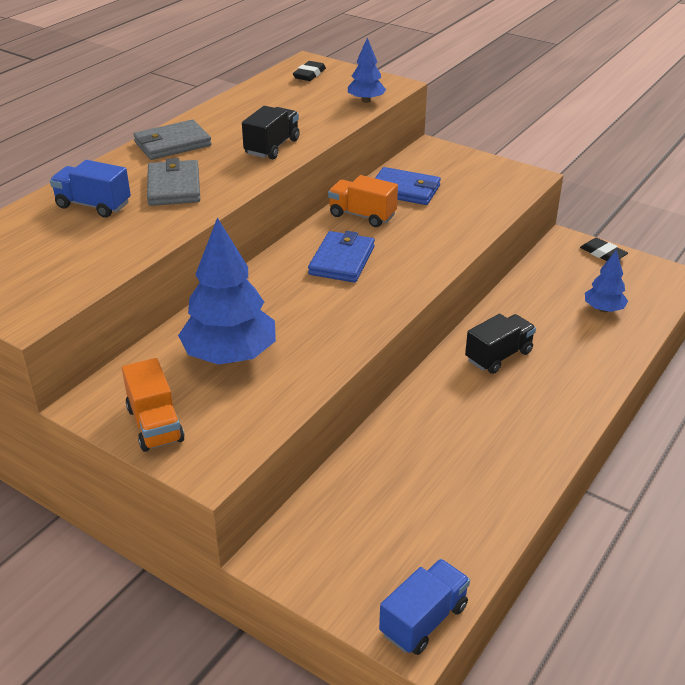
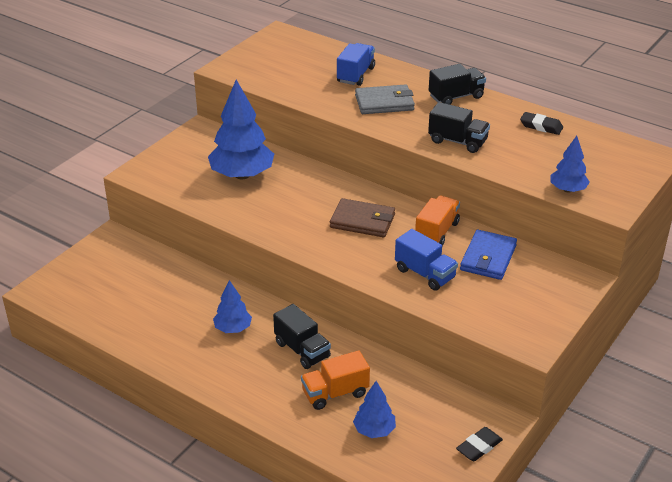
camera: 90 degrees right, 0 degrees up
orange truck [122,358,185,452] -> orange truck moved to [301,351,370,410]
grey wallet [133,120,212,160] -> black truck [429,64,486,105]
black eraser [293,61,326,81] -> black eraser moved to [520,112,563,135]
blue wallet [308,231,375,283] -> brown wallet [330,198,395,237]
blue truck [379,559,470,655] -> blue truck moved to [395,229,458,291]
none -> blue tree [213,280,252,333]

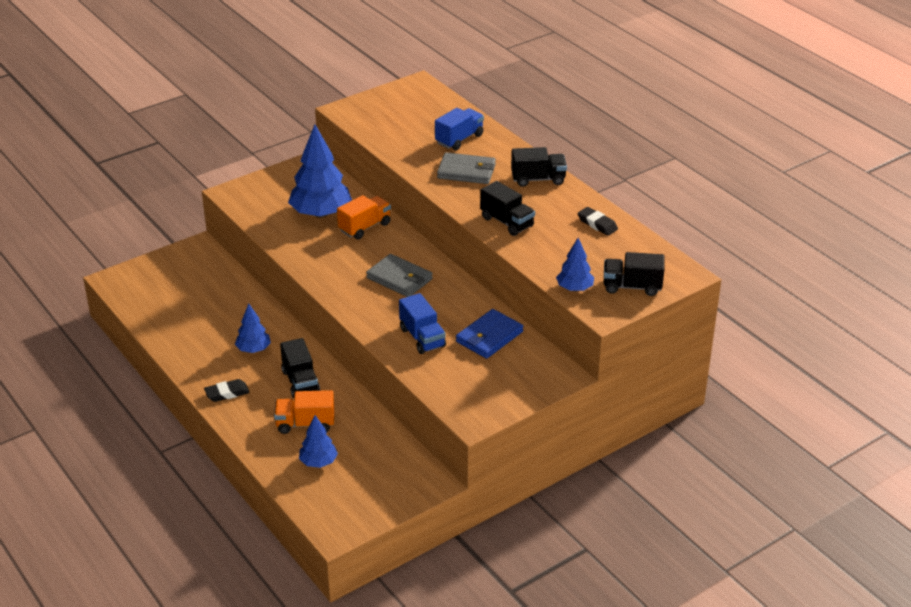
camera: 20 degrees right, 0 degrees up
brown wallet [330,198,395,237] -> grey wallet [366,254,433,297]
orange truck [415,195,460,246] -> orange truck moved to [337,195,391,240]
black eraser [456,427,503,461] -> black eraser moved to [204,379,250,402]
none -> black truck [604,252,664,296]

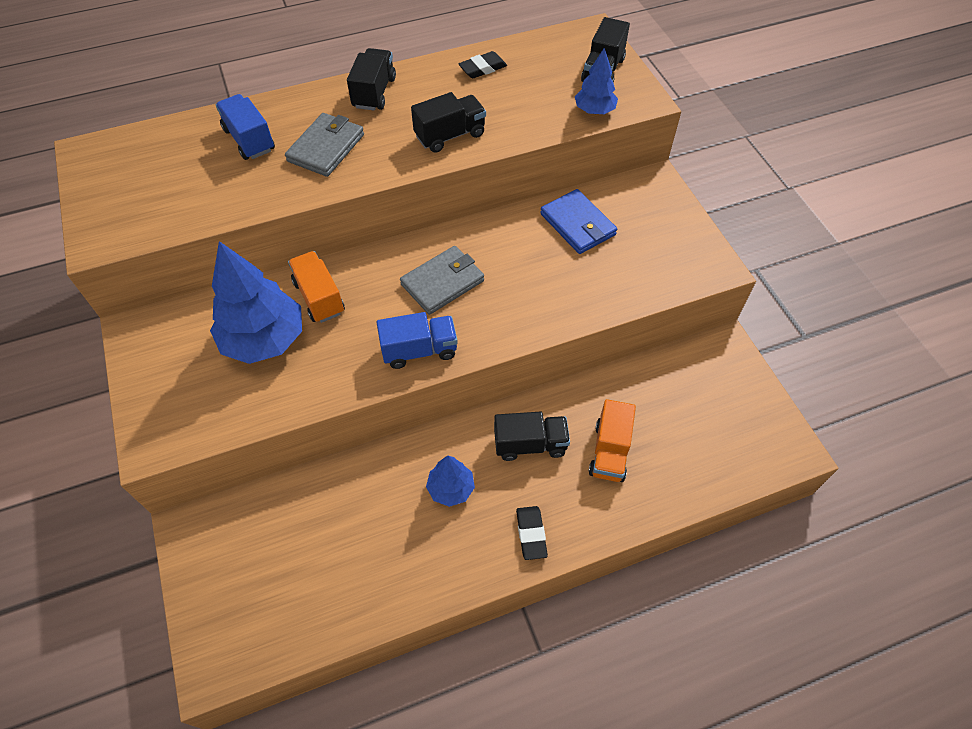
camera: 75 degrees left, 20 degrees up
blue tree [299,415,338,468] -> none
blue truck [399,293,446,354] -> blue truck moved to [376,312,458,369]

